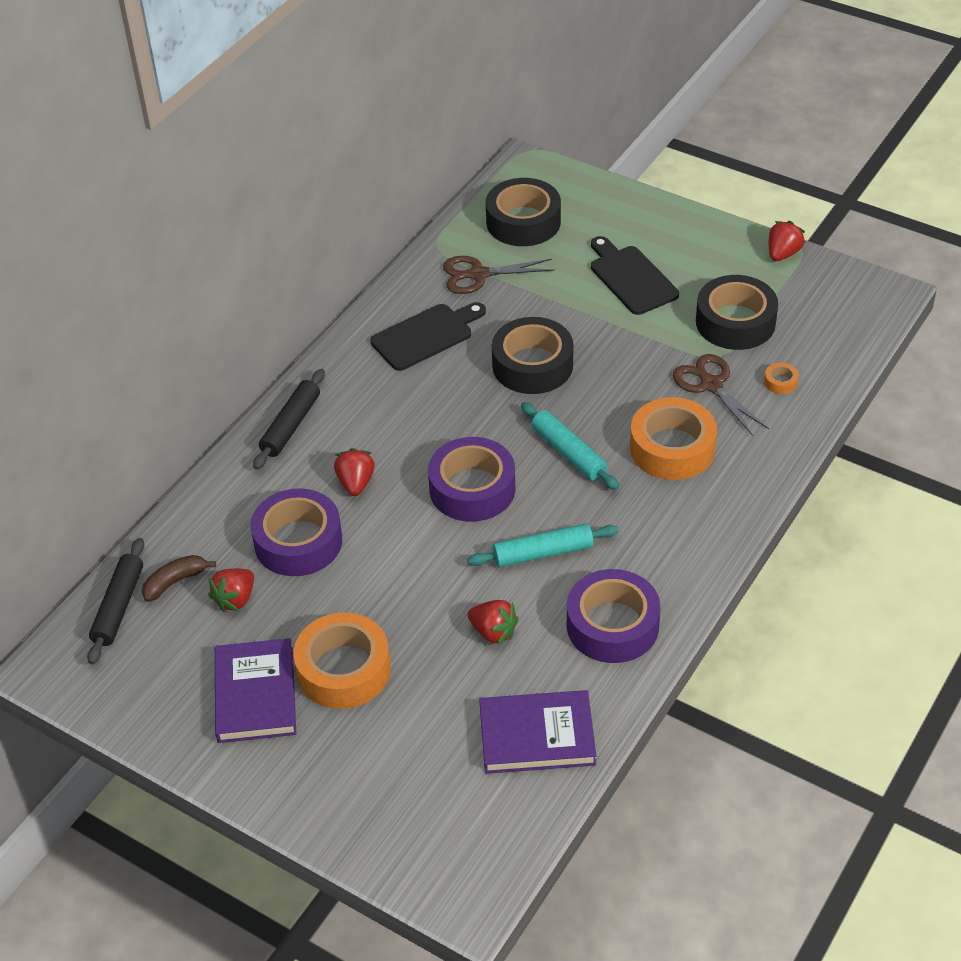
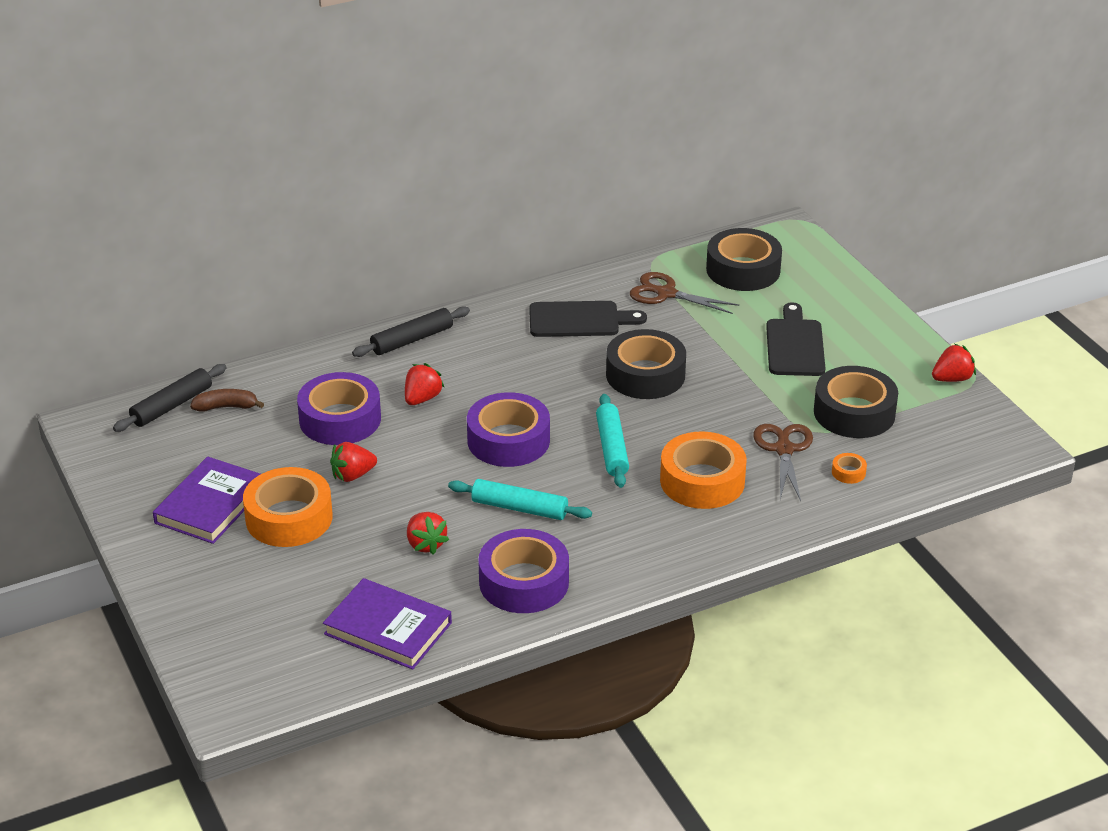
camera: 30 degrees right, 10 degrees down
red strawberry [208,569,254,612] -> red strawberry moved to [330,442,377,482]

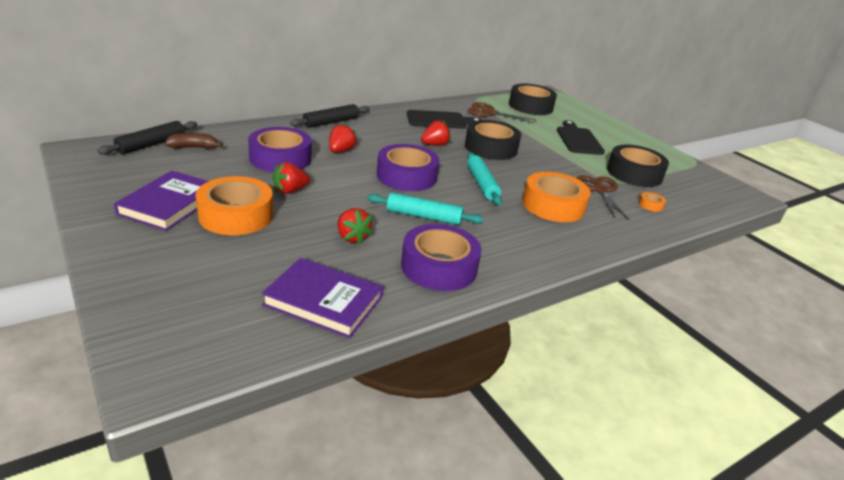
camera: 10 degrees left, 5 degrees down
red strawberry [932,344,976,382] -> red strawberry moved to [421,119,451,146]

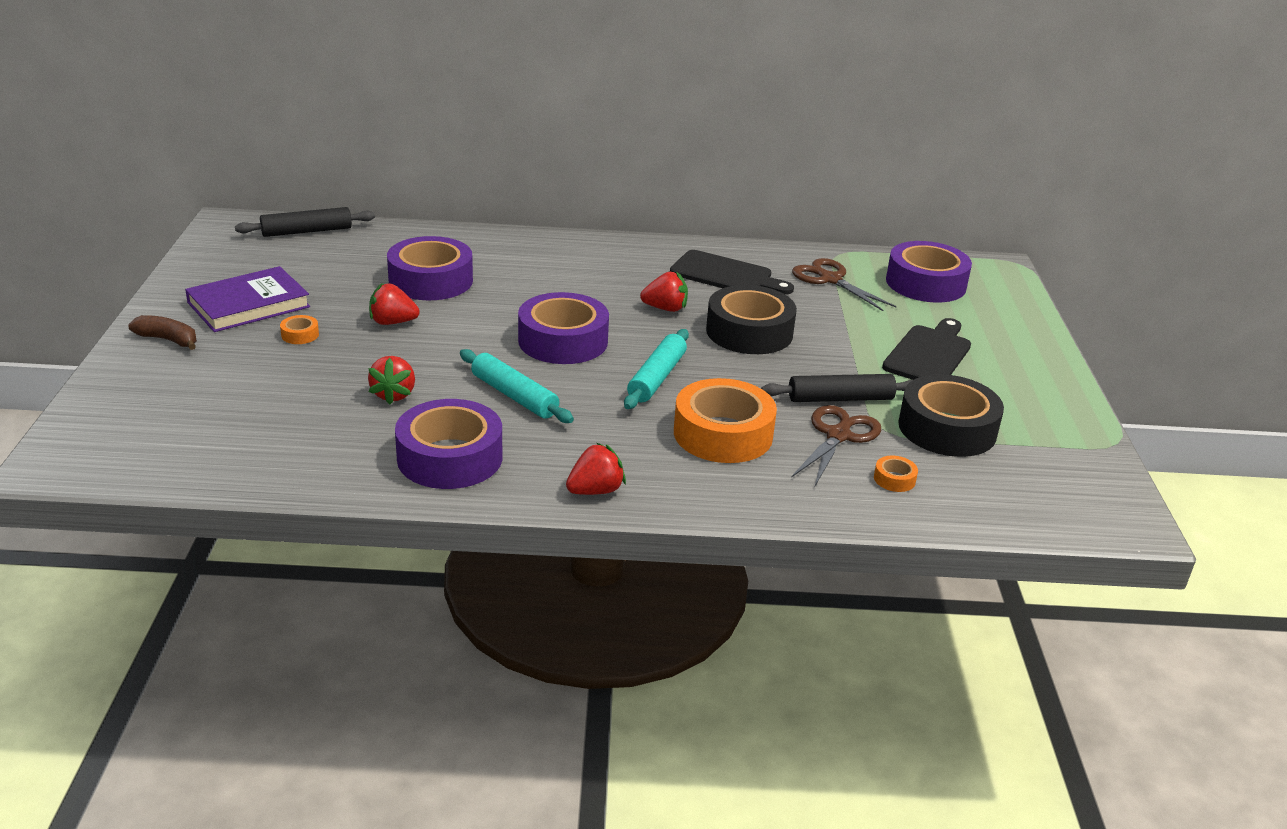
camera: 35 degrees right, 0 degrees up
brown banana [165,133,223,149] -> brown banana moved to [128,315,197,350]
orange tape [195,176,273,235] -> orange tape [280,315,319,344], size x0.40
purple book [262,258,383,338] -> none
black rolling pin [290,104,369,128] -> black rolling pin moved to [761,374,912,402]
red strawberry [329,123,357,153] -> red strawberry moved to [566,443,626,495]
black tape [509,84,557,115] -> purple tape [886,241,972,302]

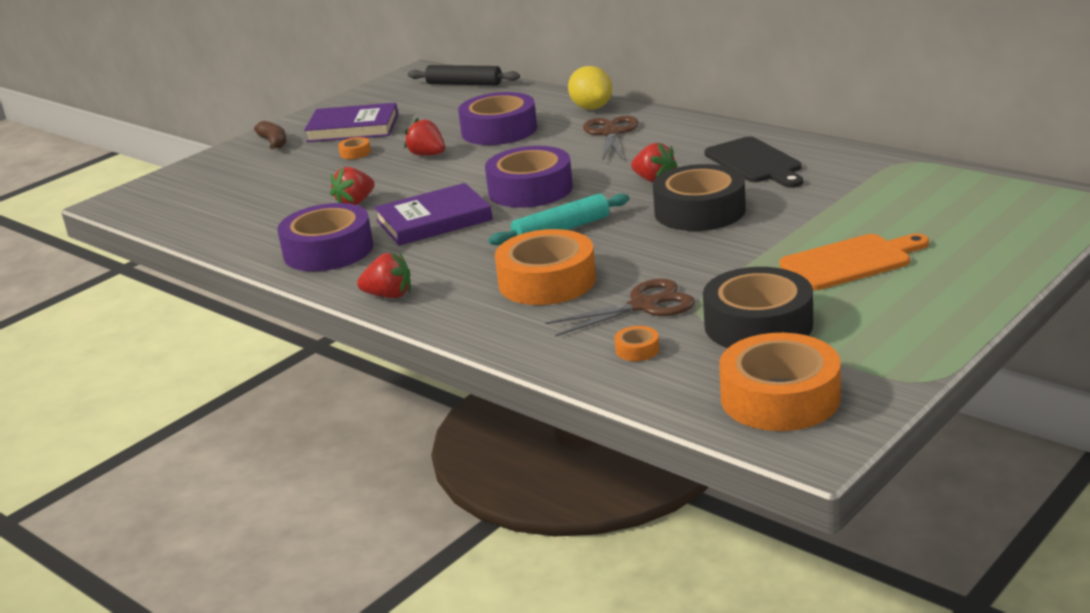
camera: 45 degrees right, 5 degrees down
turquoise rolling pin [460,349,574,423] -> purple book [374,183,493,246]
black rolling pin [761,374,912,402] -> none
brown scissors [792,258,897,311] -> brown scissors moved to [583,116,639,161]
black cutting board [882,318,971,380] -> orange cutting board [779,234,929,290]
purple tape [886,241,972,302] -> none
none -> yellow lemon [568,66,612,110]
none -> orange tape [719,333,841,431]

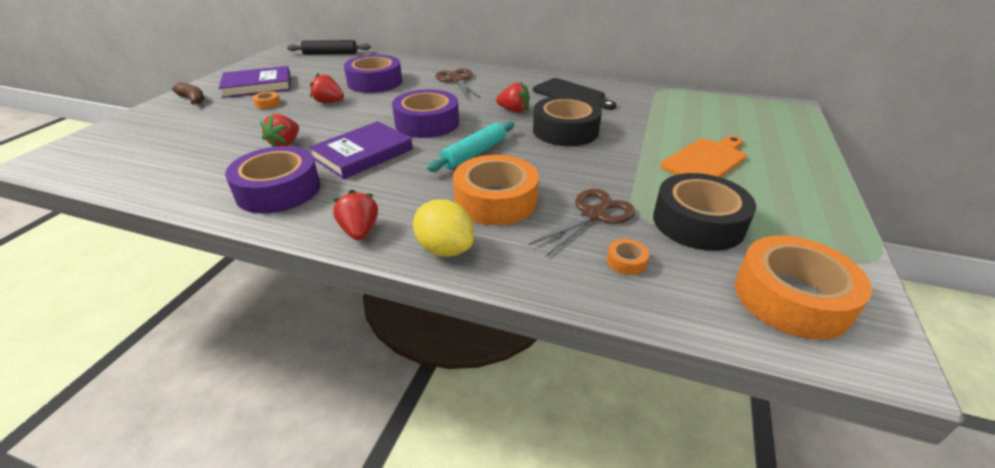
camera: 25 degrees left, 10 degrees up
red strawberry [357,252,411,298] -> red strawberry turned 90 degrees counterclockwise [333,189,378,240]
yellow lemon [568,66,612,110] -> yellow lemon moved to [413,199,474,257]

